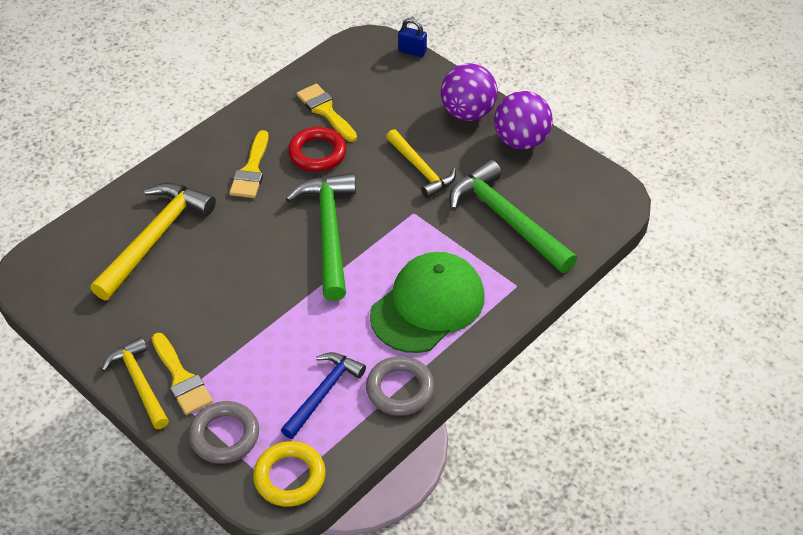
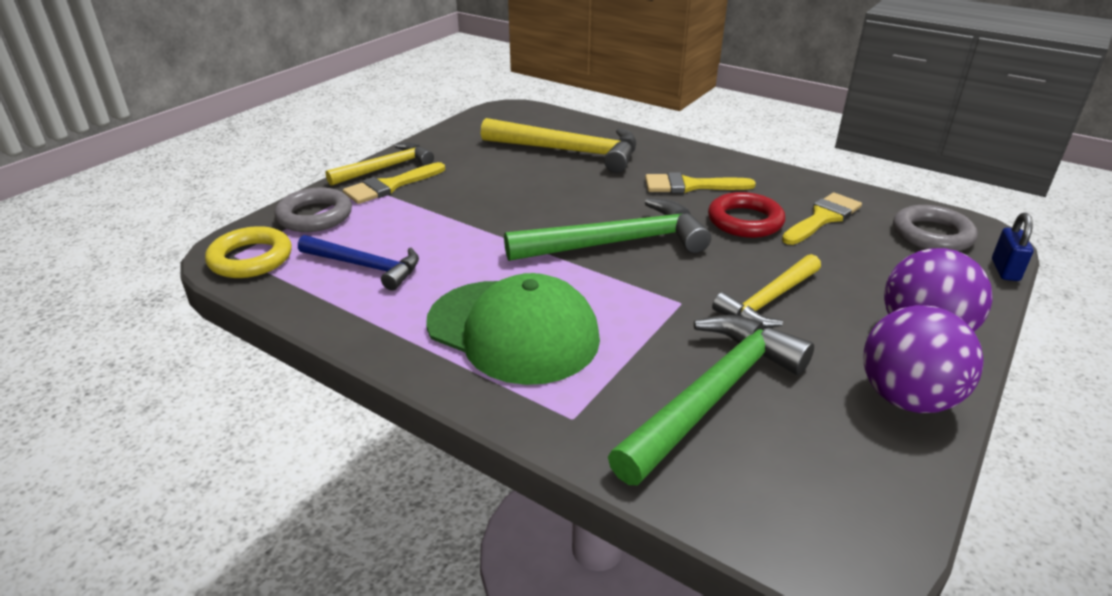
camera: 80 degrees right, 15 degrees down
grey ring [366,356,434,416] -> grey ring moved to [893,205,978,251]

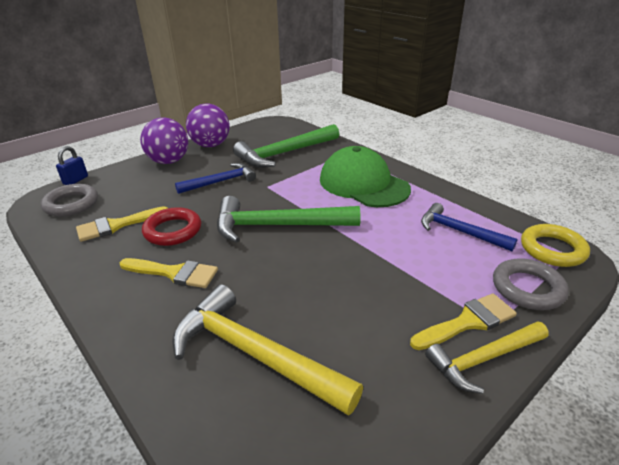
camera: 165 degrees left, 0 degrees up
yellow hammer [712,254,821,328] -> blue hammer [175,163,256,194]

